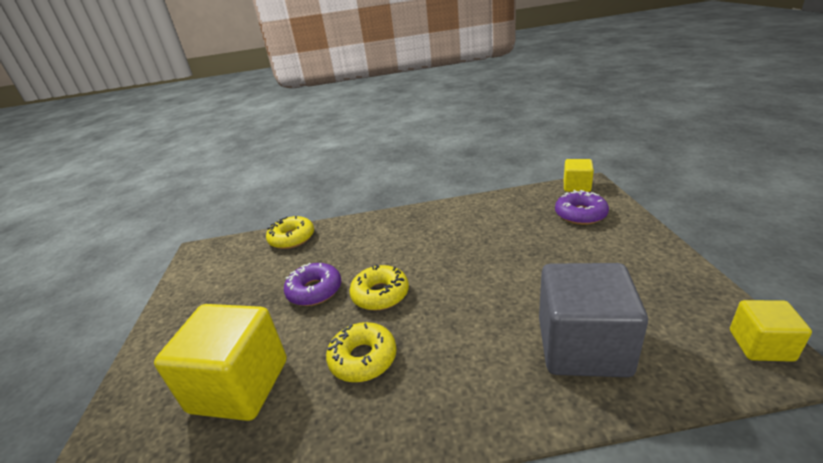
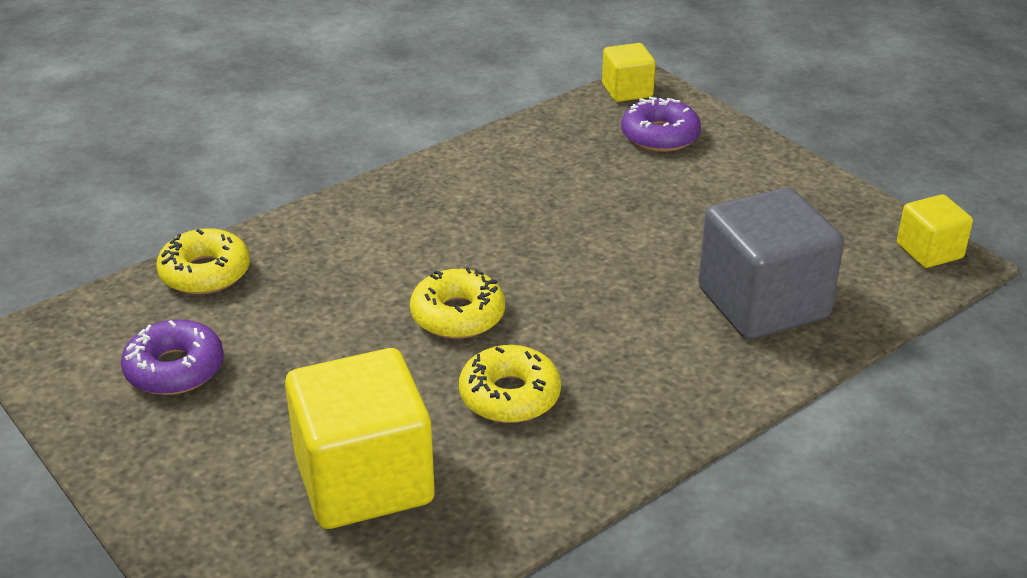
camera: 35 degrees left, 5 degrees up
purple donut [284,263,341,306] -> purple donut moved to [121,319,224,395]

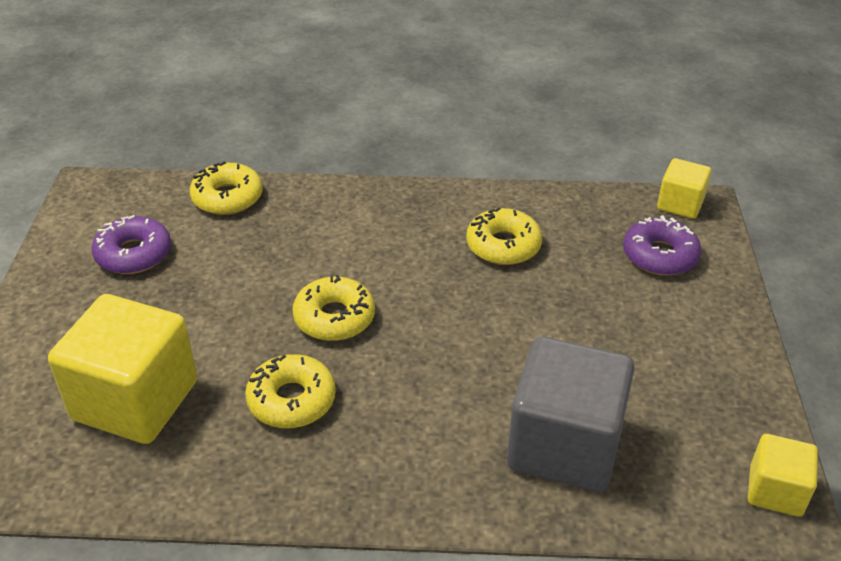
camera: 40 degrees right, 5 degrees up
none -> yellow donut [466,207,542,265]

